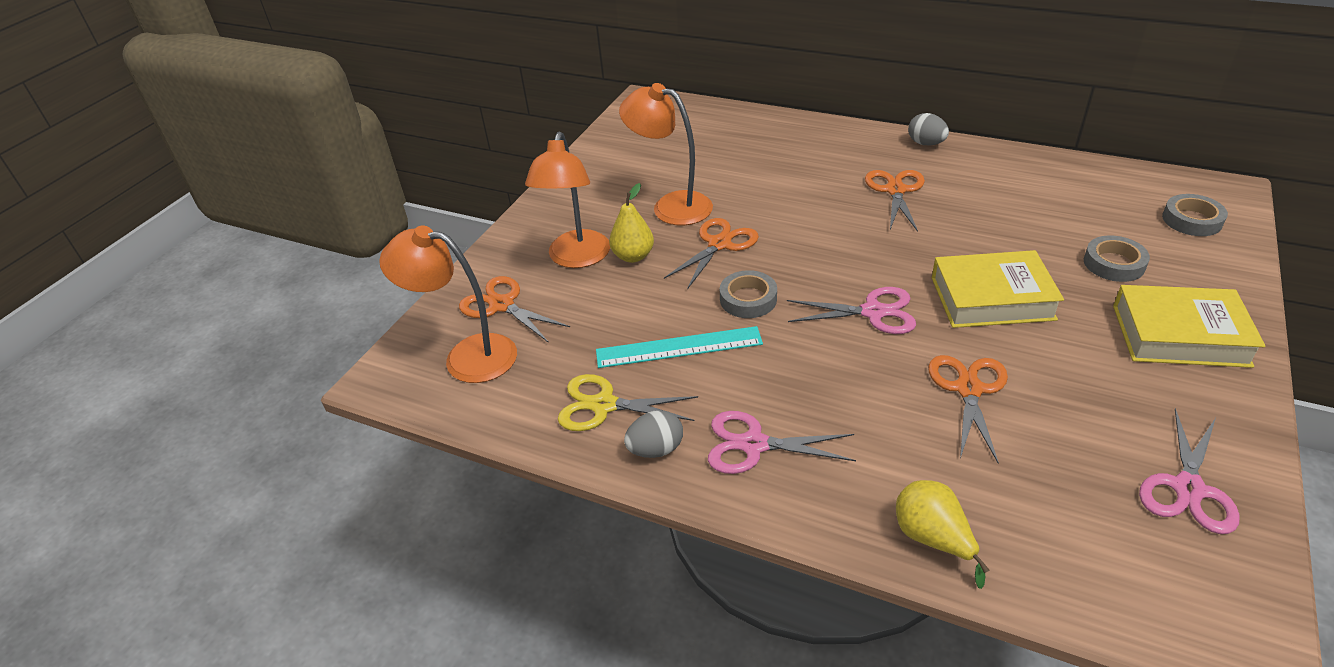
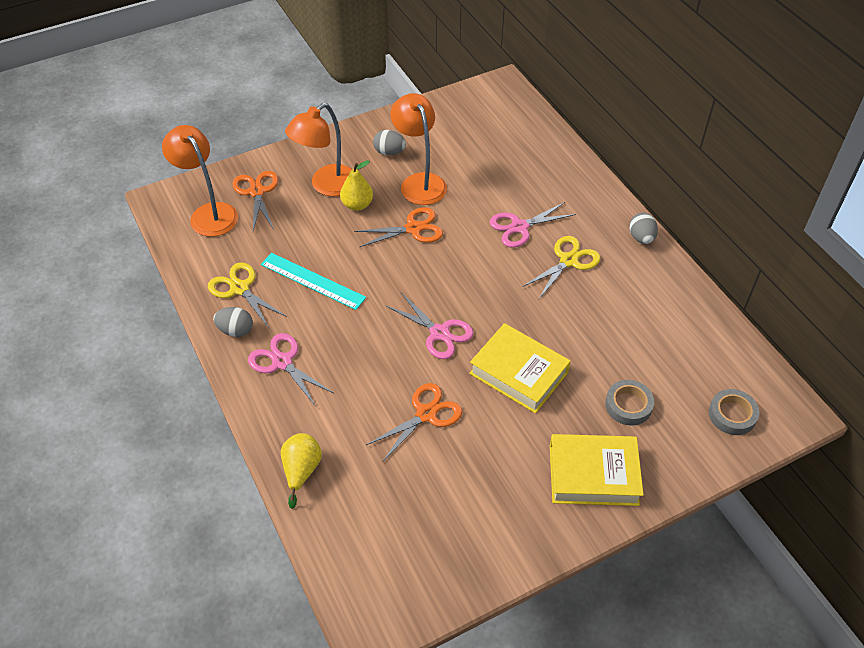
camera: 35 degrees right, 10 degrees up
grey tape [720,270,777,318] -> none
orange scissors [865,170,925,232] -> yellow scissors [522,236,600,299]
yellow book [1113,285,1266,368] -> yellow book turned 45 degrees counterclockwise [550,434,644,506]
pink scissors [1139,408,1240,534] -> pink scissors moved to [490,202,576,248]
none -> grey egg [373,130,406,155]

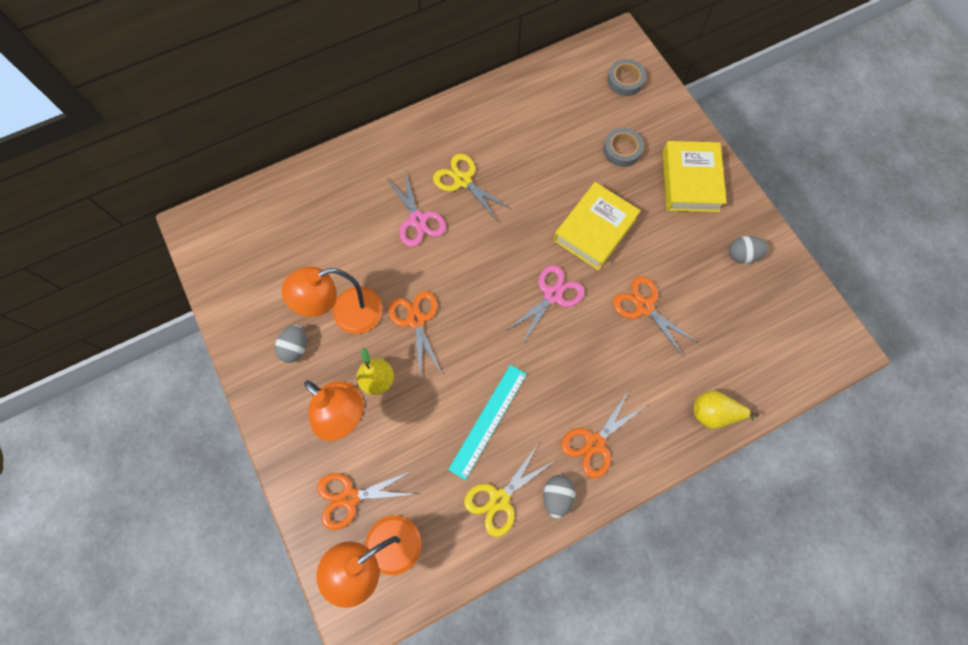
camera: 90 degrees left, 20 degrees up
pink scissors [248,333,334,407] -> orange scissors [561,390,647,478]
grey egg [629,212,658,244] -> grey egg moved to [729,236,768,264]

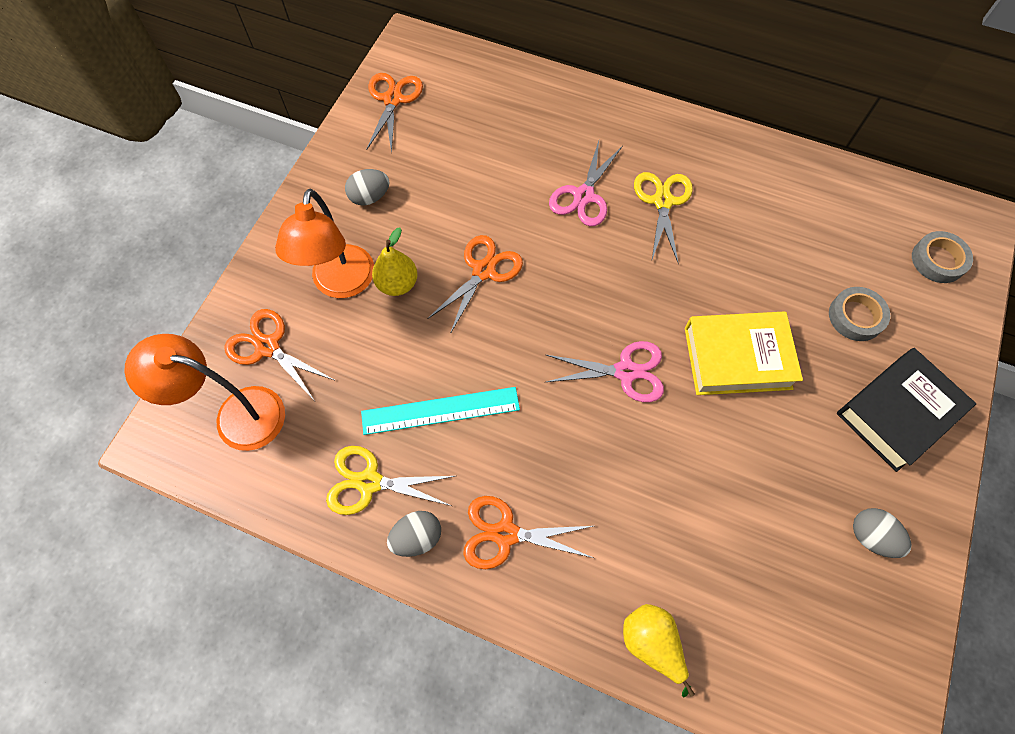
camera: 50 degrees right, 5 degrees down
orange lamp [282,266,383,334] -> none
orange scissors [613,276,698,357] -> orange scissors moved to [366,73,423,154]
yellow book [663,141,727,212] -> black book [837,348,976,472]

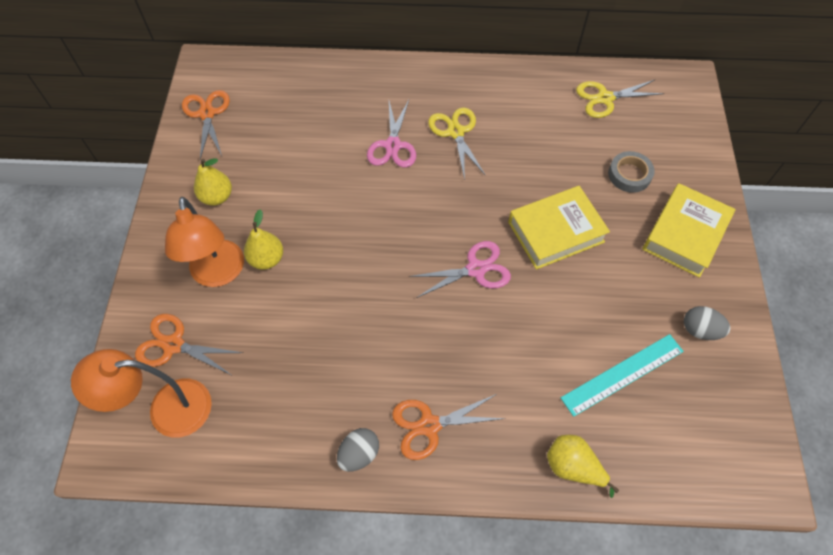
camera: 20 degrees left, 5 degrees down
yellow scissors [326,446,455,515] -> yellow scissors moved to [576,79,664,118]
grey egg [345,169,389,206] -> yellow pear [194,158,232,206]
turquoise ruler [361,387,520,435] -> turquoise ruler moved to [561,334,684,417]
orange scissors [427,235,523,334] -> none
black book [837,348,976,472] -> yellow book [643,183,736,278]
grey tape [912,231,973,283] -> none

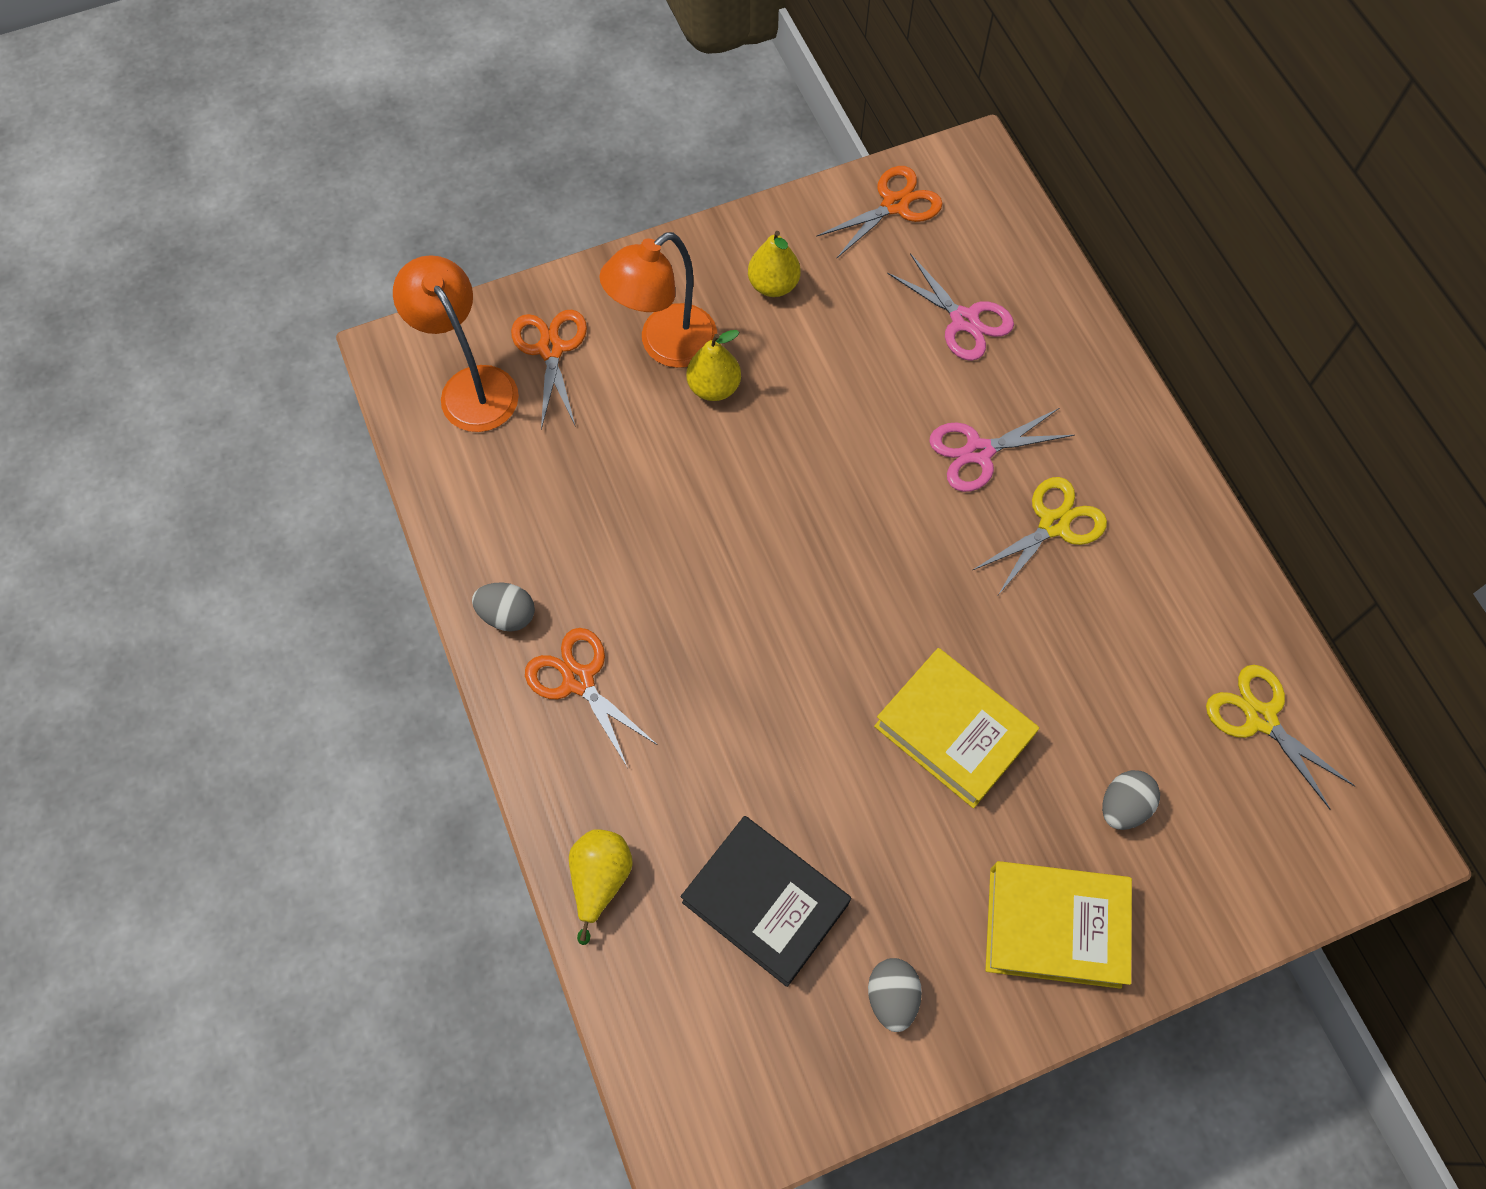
camera: 65 degrees right, 5 degrees up
pink scissors [409,241,511,298] -> pink scissors moved to [887,253,1014,361]
turquoise ruler [561,334,684,417] -> black book [681,816,851,987]
grey tape [608,151,655,193] -> grey egg [1102,770,1160,830]

